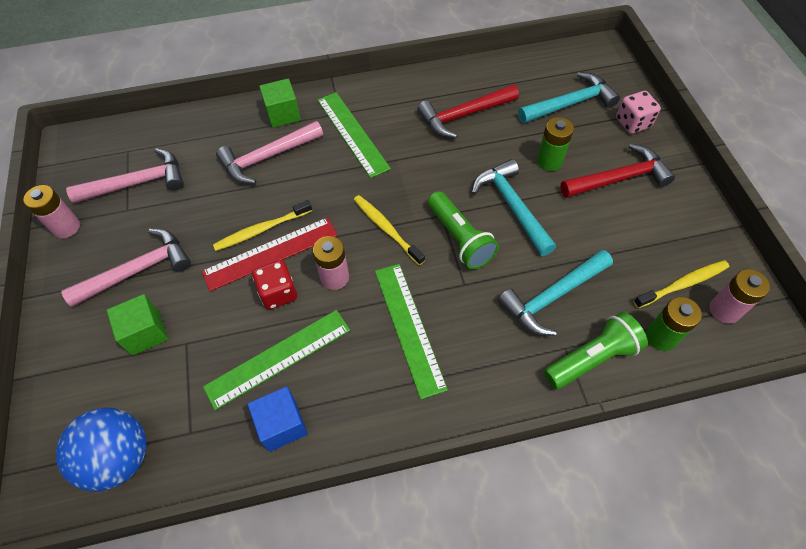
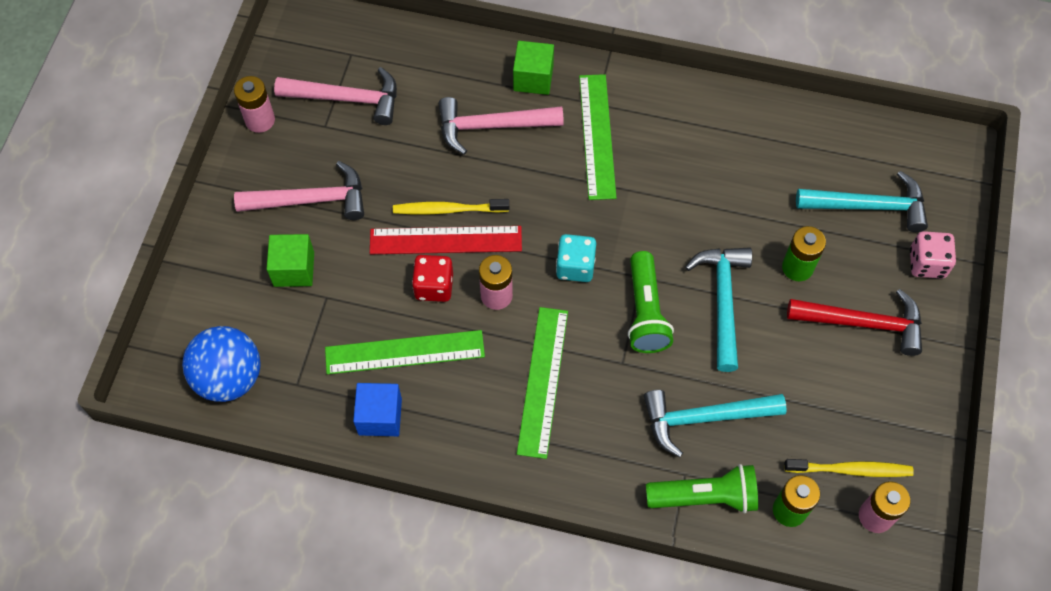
camera: 25 degrees right, 5 degrees up
yellow toothbrush [354,195,425,265] -> turquoise dice [556,234,596,282]
red hammer [417,84,519,138] -> none

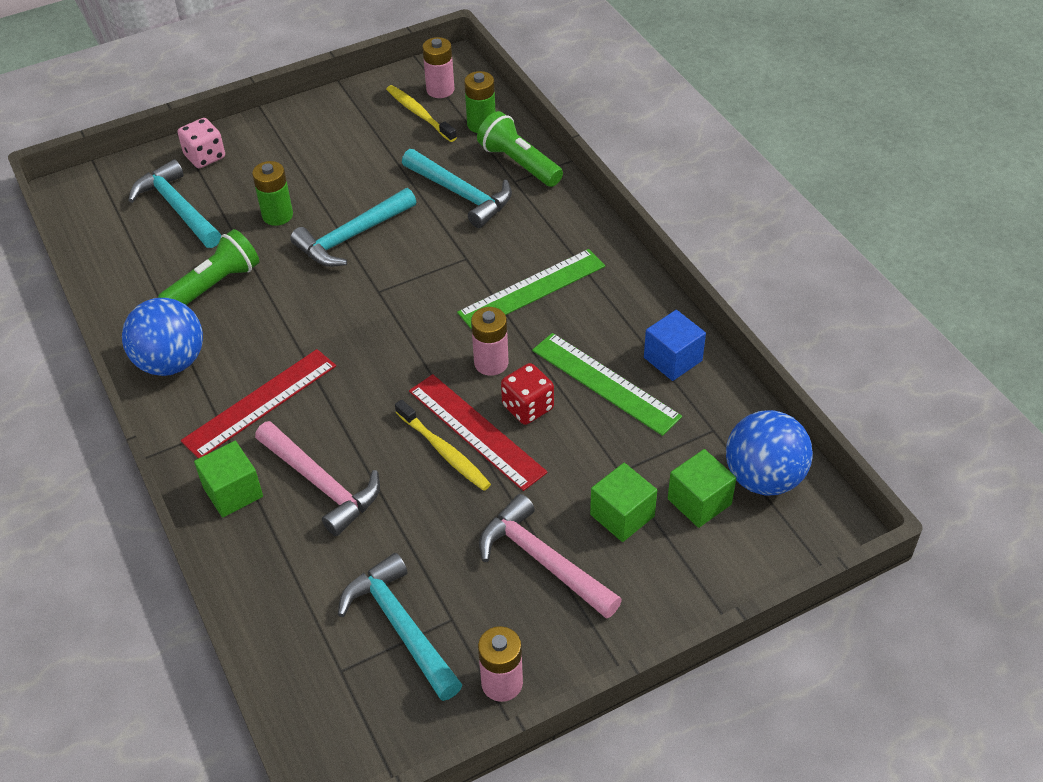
camera: 130 degrees left, 15 degrees down
pink hammer [274,67,397,125] -> turquoise hammer [338,553,463,701]
turquoise dice [556,234,596,282] -> none
green ruler [579,74,617,200] -> red ruler [181,349,336,459]
green flashlight [628,251,674,353] -> green flashlight moved to [158,229,259,305]
red hammer [787,289,922,356] -> none
none -> blue ball [122,298,203,376]
none -> green cube [668,449,736,528]

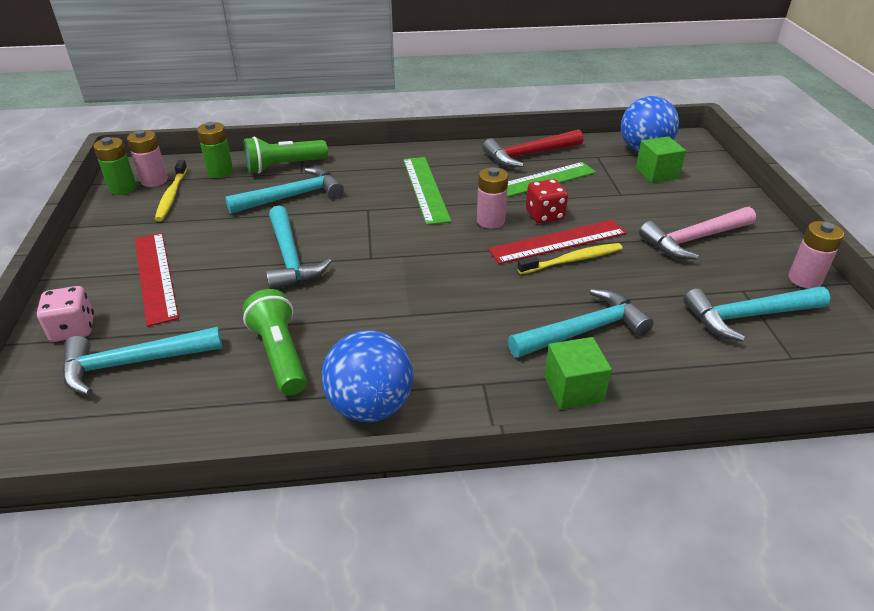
camera: 70 degrees left, 10 degrees down
red ruler [181,349,336,459] -> red ruler moved to [135,233,179,327]
green battery [252,161,293,226] -> green battery moved to [93,137,137,195]
pink hammer [255,421,380,536] -> turquoise hammer [508,289,654,358]
yellow toothbrush [386,85,457,142] -> yellow toothbrush turned 75 degrees counterclockwise [155,160,187,221]
green cube [590,463,657,542] -> none
blue cube [644,310,706,381] -> red hammer [483,129,583,167]

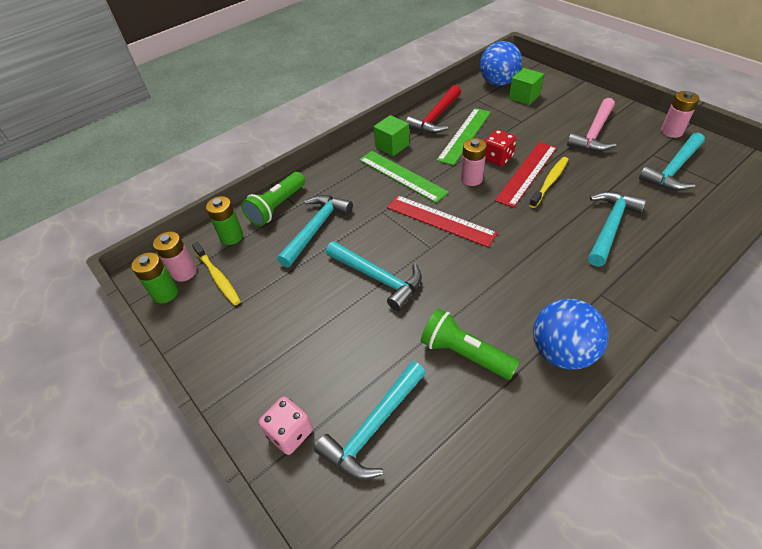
camera: 30 degrees left, 10 degrees up
red ruler [135,233,179,327] -> red ruler moved to [387,195,498,247]
green cube [544,337,612,410] -> green cube moved to [374,115,409,156]

